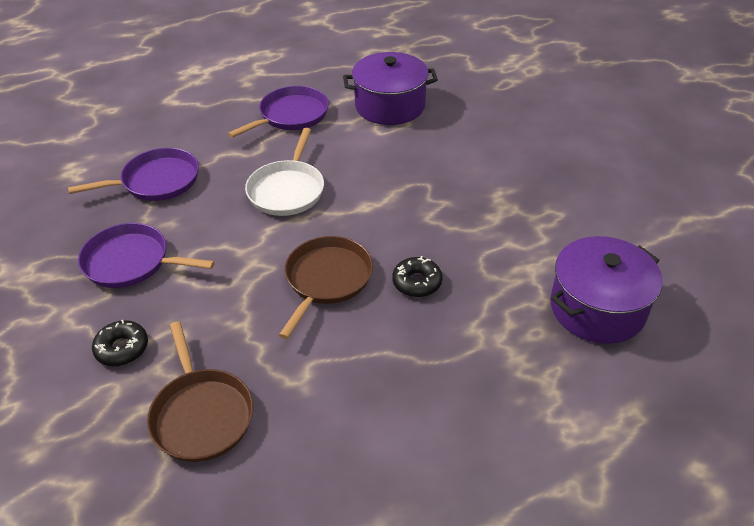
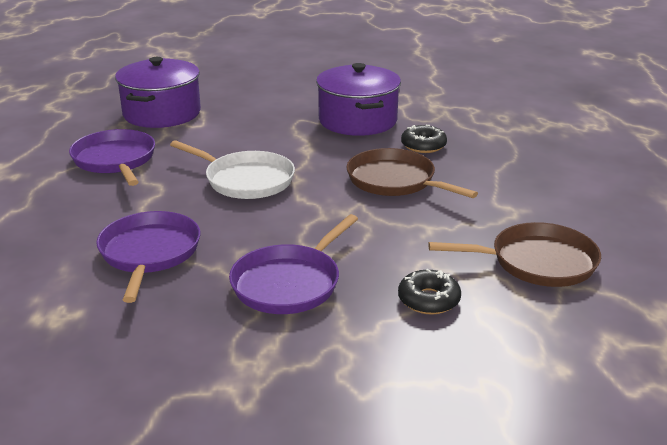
camera: 70 degrees left, 15 degrees down
purple pot [550,236,662,344] -> purple pot moved to [316,63,401,136]

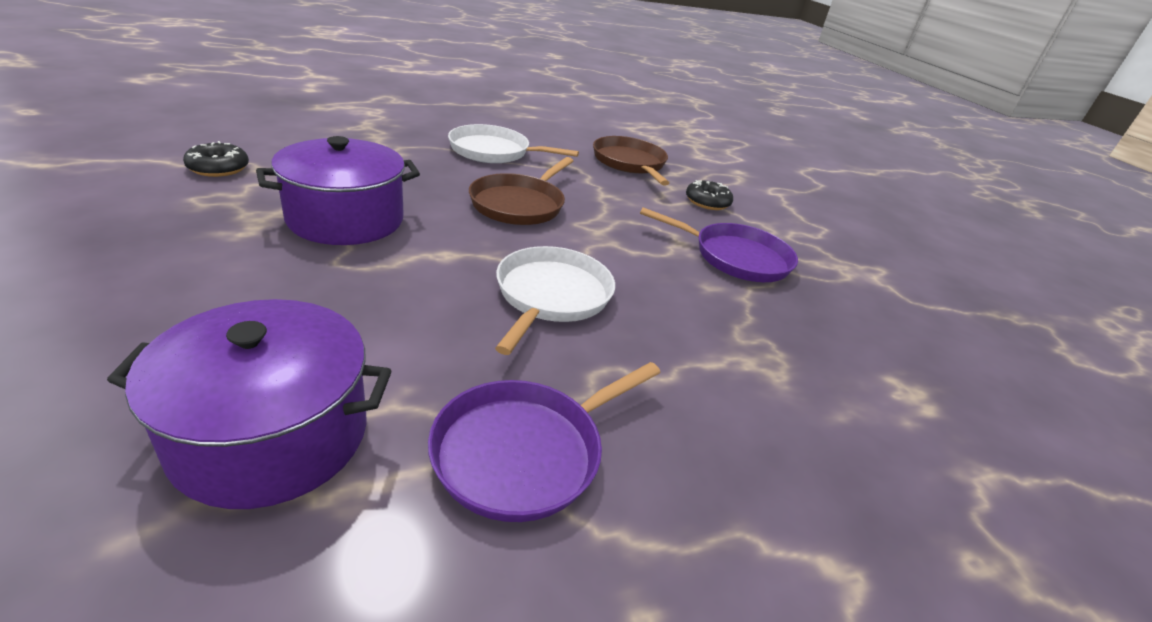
camera: 110 degrees left, 5 degrees up
purple pan [96,211,200,303] -> none
black donut [401,125,447,153] -> black donut moved to [183,141,249,177]
none -> white pan [448,124,579,163]

